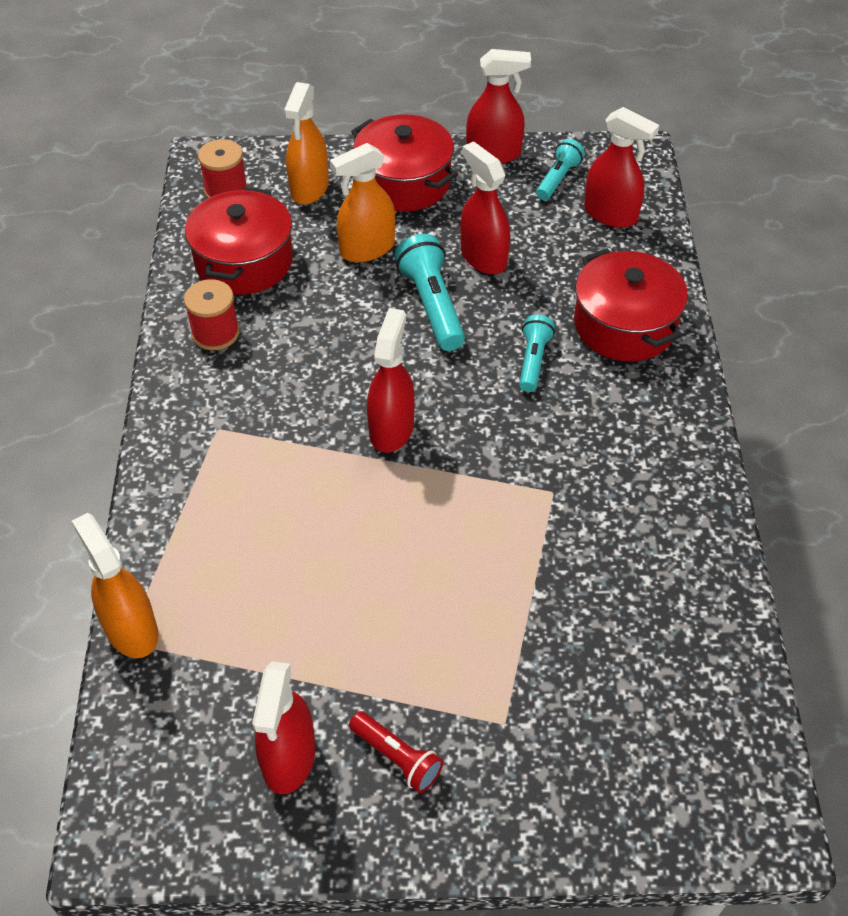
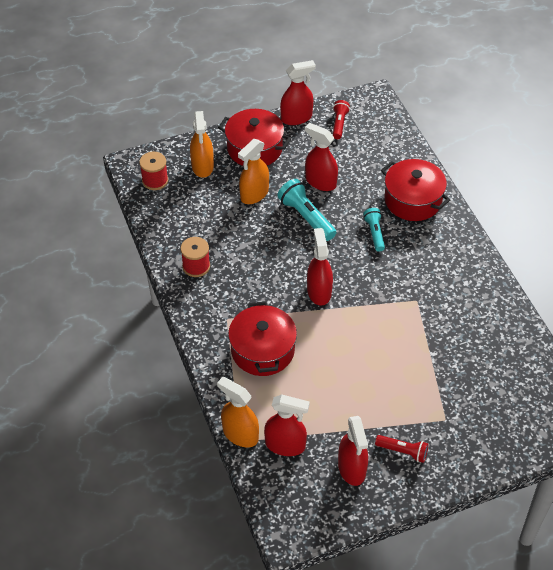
camera: 20 degrees left, 0 degrees up
red pot [185,187,293,295] -> red pot moved to [228,301,297,376]
turquoise flashlight [536,139,585,200] -> red flashlight [333,100,350,139]
red spray bottle [584,107,659,228] -> red spray bottle moved to [264,394,310,456]

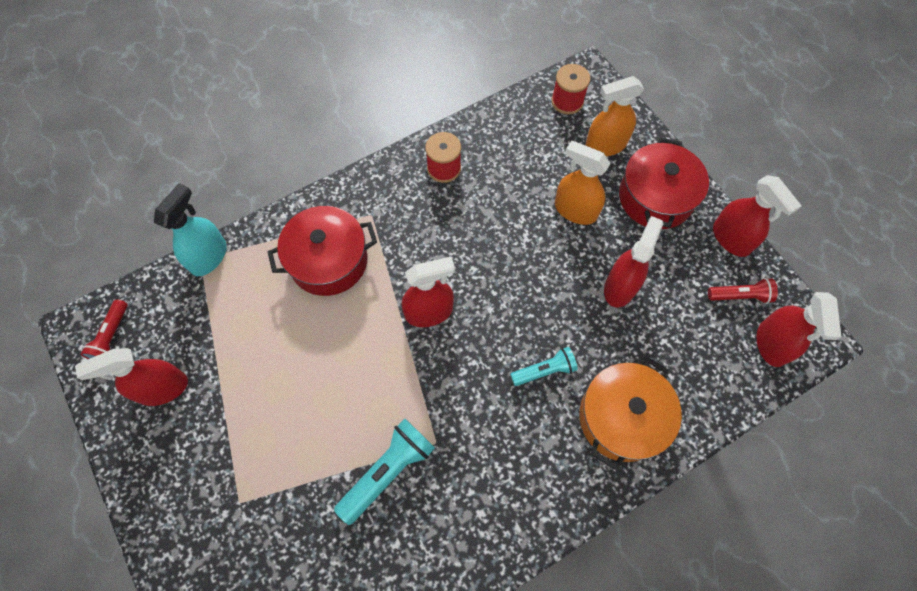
camera: 80 degrees right, 15 degrees up
orange spray bottle [217,377,259,448] -> turquoise spray bottle [154,183,227,276]
red spray bottle [264,394,310,456] -> red spray bottle moved to [756,292,841,367]
turquoise flashlight [277,179,336,241] -> turquoise flashlight moved to [334,418,435,525]
red flashlight [375,435,429,463] -> red flashlight moved to [81,299,128,359]
red pot [381,159,450,221] -> orange pot [579,357,682,470]

